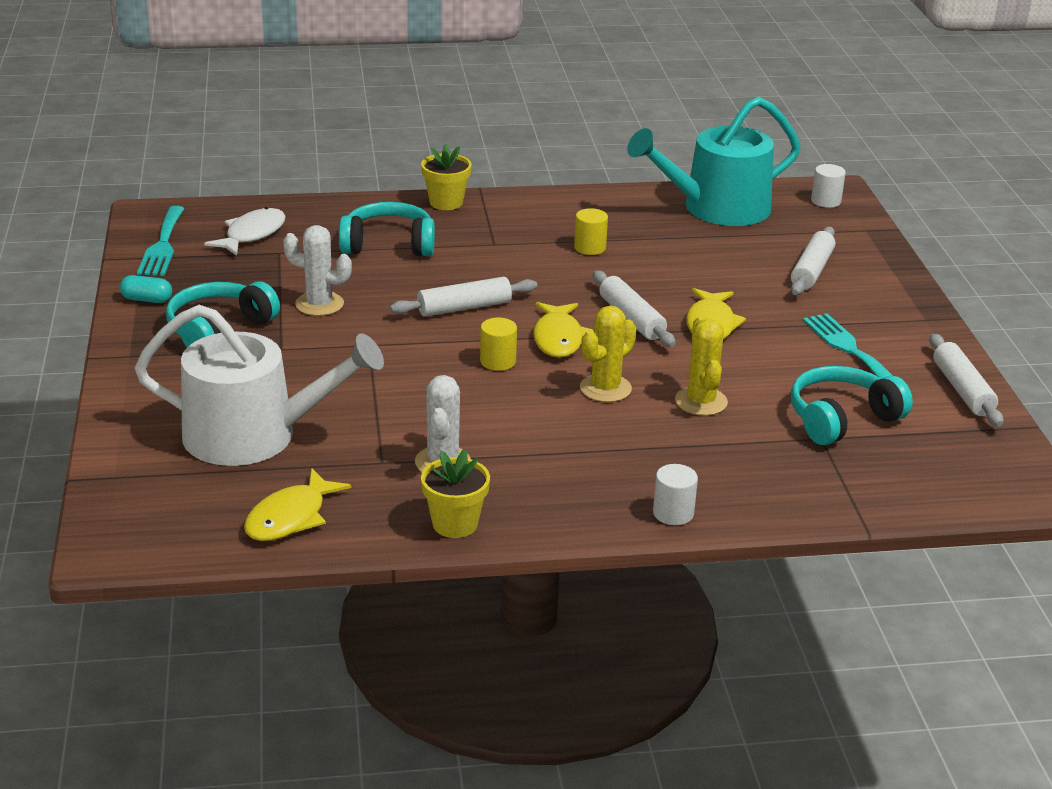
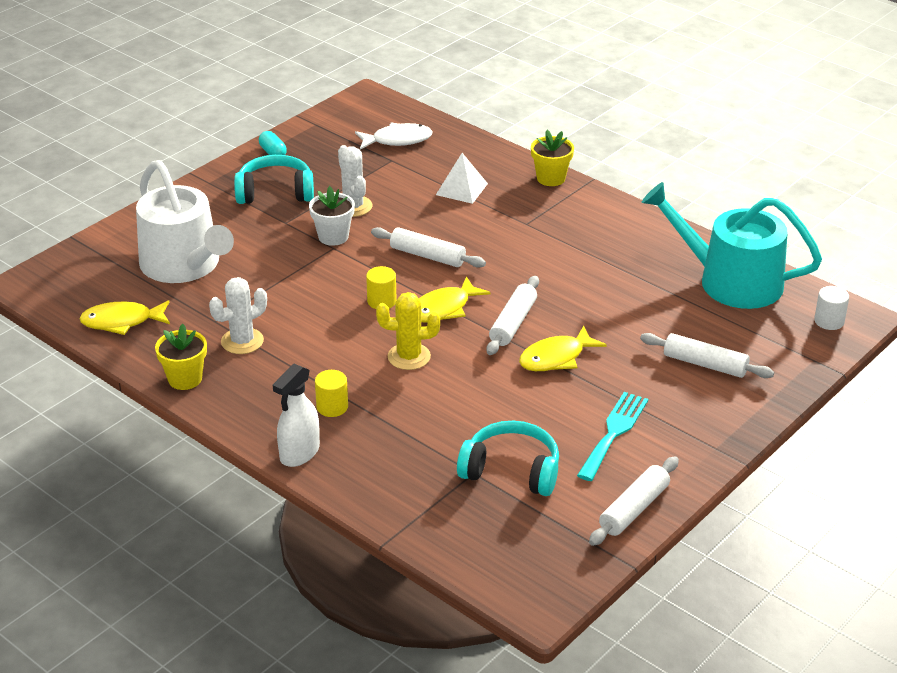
camera: 50 degrees right, 5 degrees up
turquoise fork [137,206,185,276] -> none
turquoise headphones [339,202,435,256] -> white pyramid [436,153,488,204]
yellow cylinder [574,208,608,255] -> yellow cylinder moved to [315,370,348,417]
white cylinder [653,464,698,525] -> white spray bottle [273,364,320,467]
yellow cactus [675,316,728,416] -> none
white rolling pin [791,227,835,295] -> white rolling pin turned 45 degrees clockwise [640,333,774,378]
none -> white flower pot [309,186,355,246]

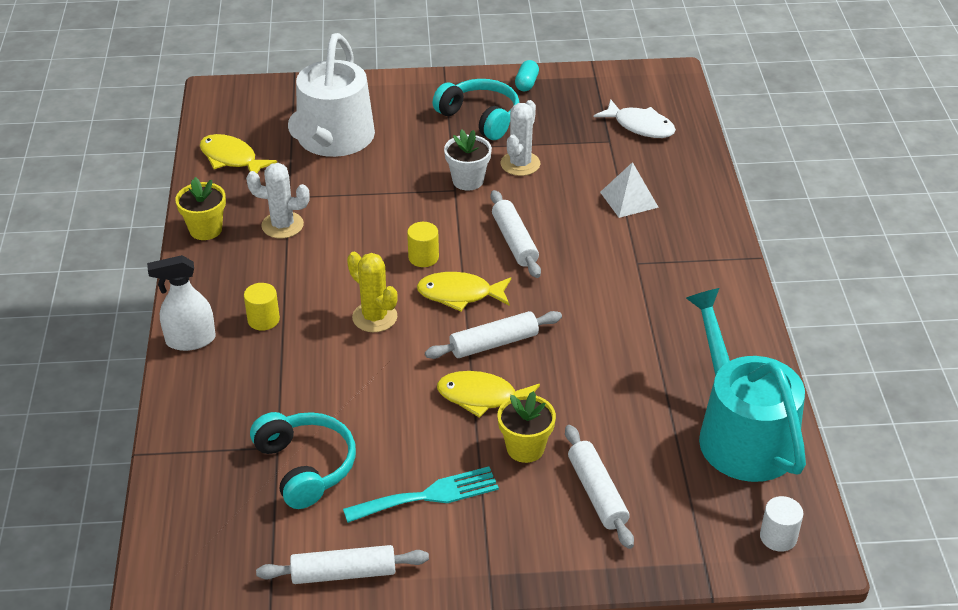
camera: 45 degrees right, 5 degrees up
yellow flower pot [531,130,574,186] -> yellow flower pot moved to [497,391,556,463]

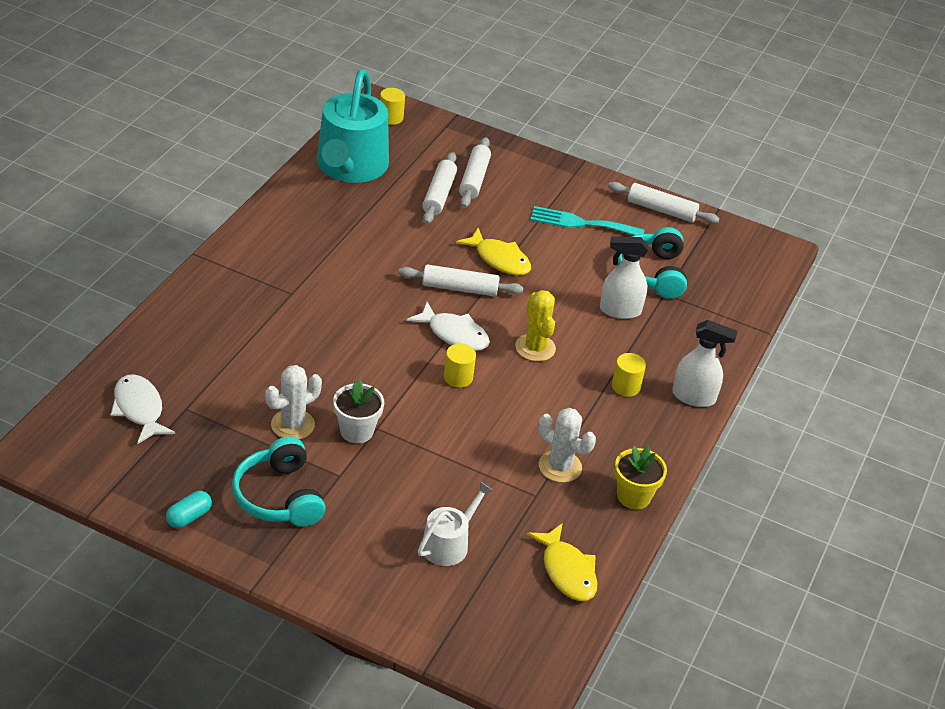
camera: 155 degrees left, 0 degrees up
white watering can [288,33,375,157] -> white watering can [418,482,494,566], size x0.50
yellow fish [417,272,511,311] -> white fish [406,302,490,351]
white rolling pin [490,190,541,278] -> white rolling pin moved to [423,152,457,224]
yellow flower pot [497,391,556,463] -> none
white pyramid [600,162,659,218] -> none
white cylinder [760,496,803,552] -> yellow cylinder [380,88,405,125]
none -> white spray bottle [600,237,648,319]

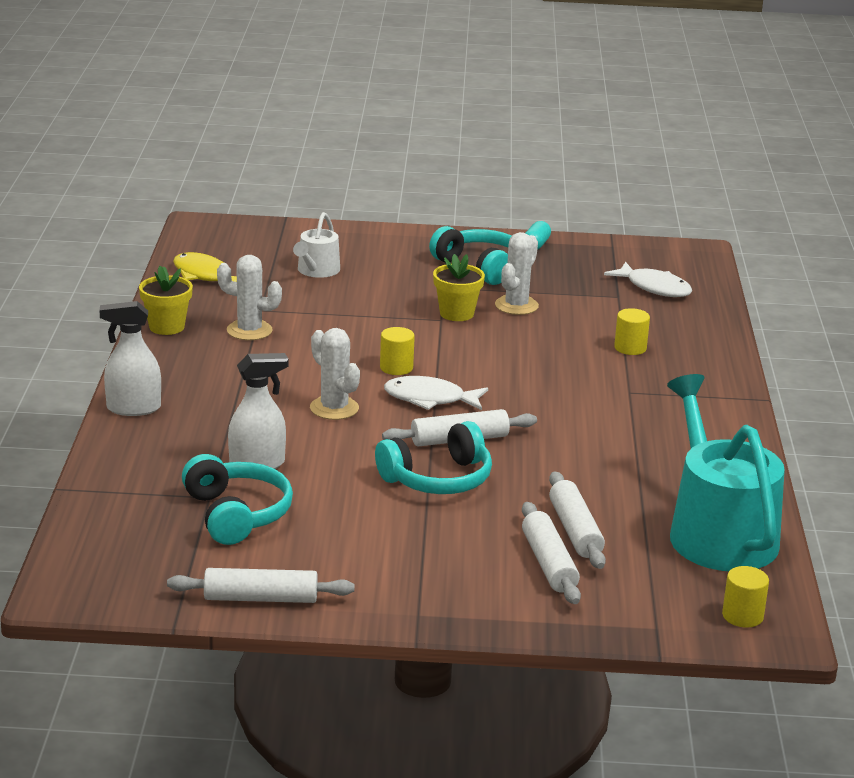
camera: 160 degrees right, 15 degrees down
white flower pot [333,379,384,443] -> yellow flower pot [433,254,485,321]
yellow fish [456,228,531,275] -> turquoise headphones [375,421,492,494]
yellow cactus [515,290,556,361] -> white cactus [310,328,360,420]
turquoise fork [531,206,645,235] -> none
yellow cylinder [612,353,646,397] -> yellow cylinder moved to [614,308,650,355]

